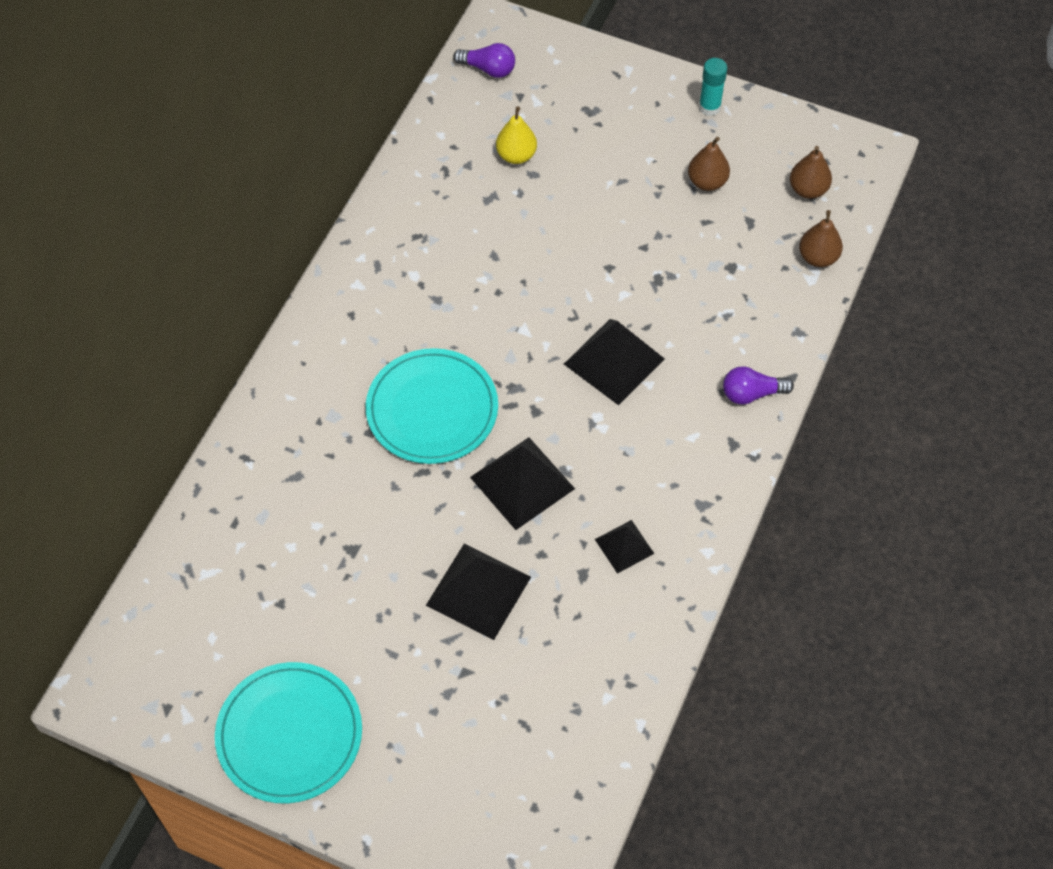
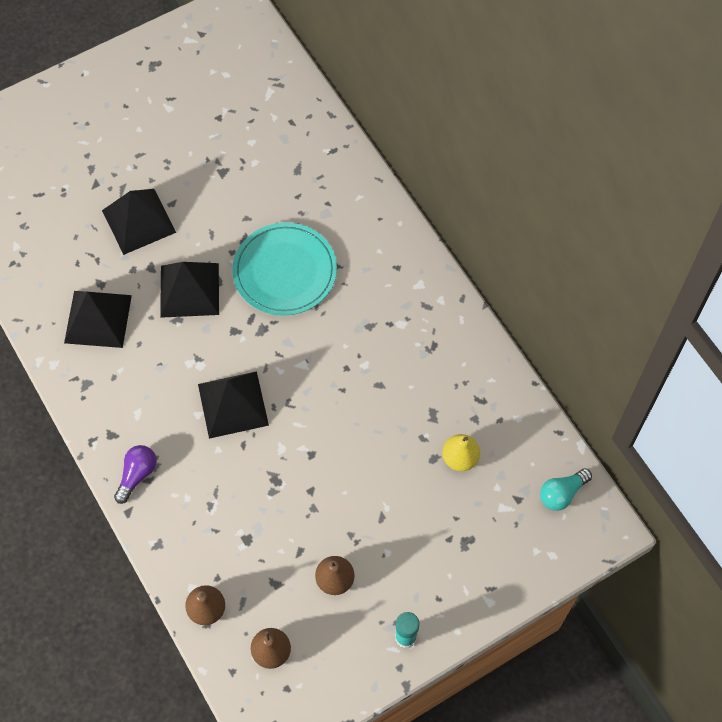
camera: 125 degrees right, 5 degrees up
turquoise plate [215,662,362,804] -> none
purple light bulb [453,43,515,78] -> turquoise light bulb [540,468,592,511]
black pyramid [595,520,654,574] -> black pyramid [64,291,132,348], size x1.76

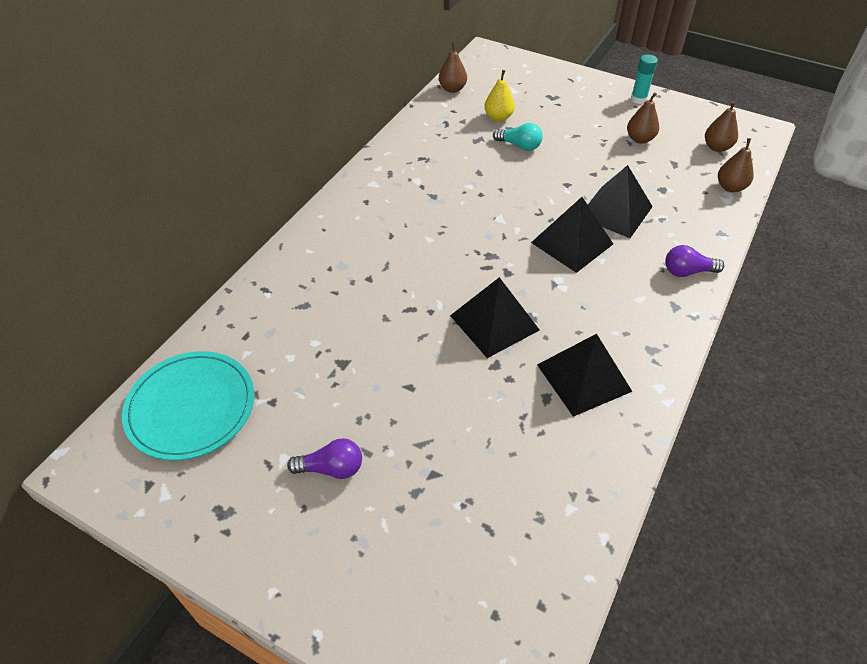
camera: 120 degrees left, 15 degrees down
black pyramid [102,189,176,255] -> black pyramid moved to [588,165,653,238]
turquoise plate [232,222,337,316] -> turquoise plate moved to [122,351,254,460]
turquoise light bulb [540,468,592,511] -> turquoise light bulb moved to [493,123,543,151]
none -> purple light bulb [287,438,362,479]
none -> brown pear [439,42,467,93]

